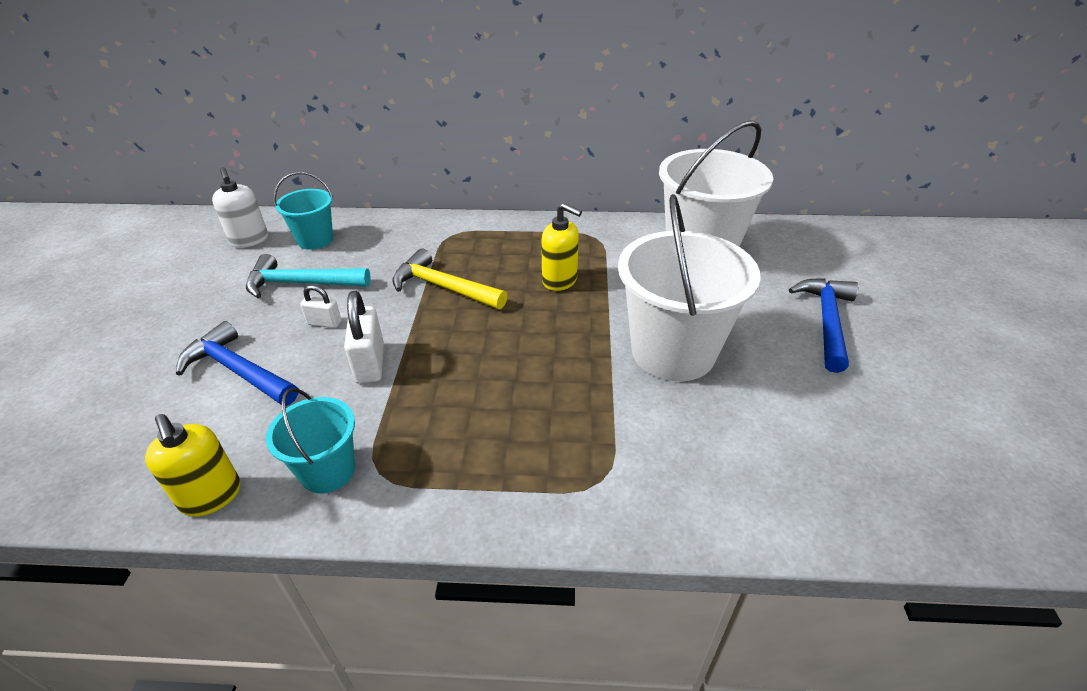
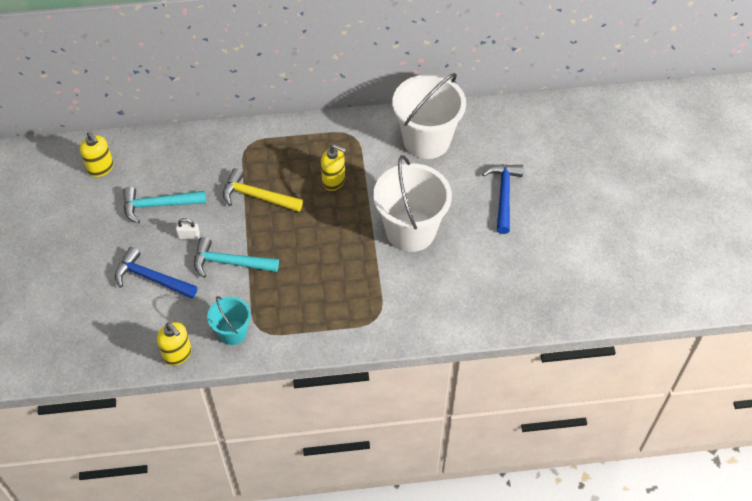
camera: 10 degrees left, 15 degrees up
white soap dispenser [212,167,268,248] -> yellow soap dispenser [80,132,114,177]
turquoise bucket [273,172,333,250] -> none
white padlock [344,291,384,384] -> turquoise hammer [194,237,279,278]

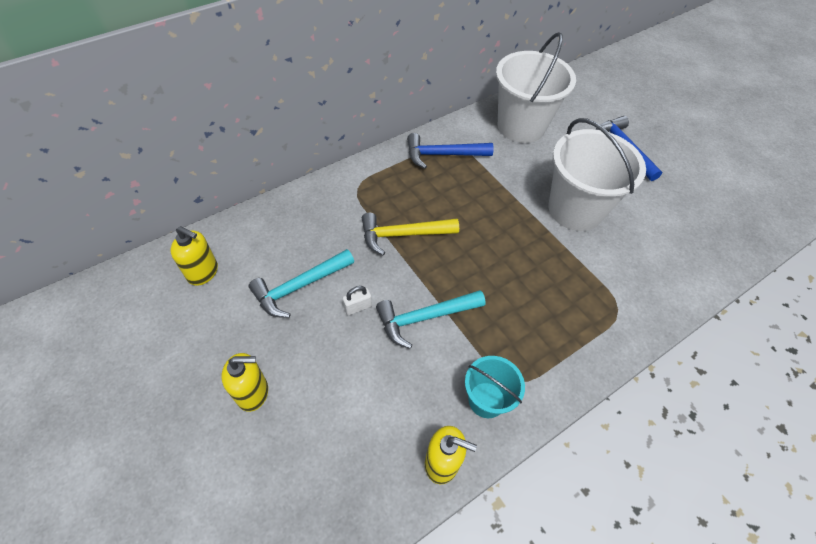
camera: 30 degrees left, 0 degrees up
blue hammer [115,247,197,299] -> blue hammer moved to [407,133,494,169]
yellow soap dispenser [321,144,346,191] -> yellow soap dispenser moved to [221,353,268,412]

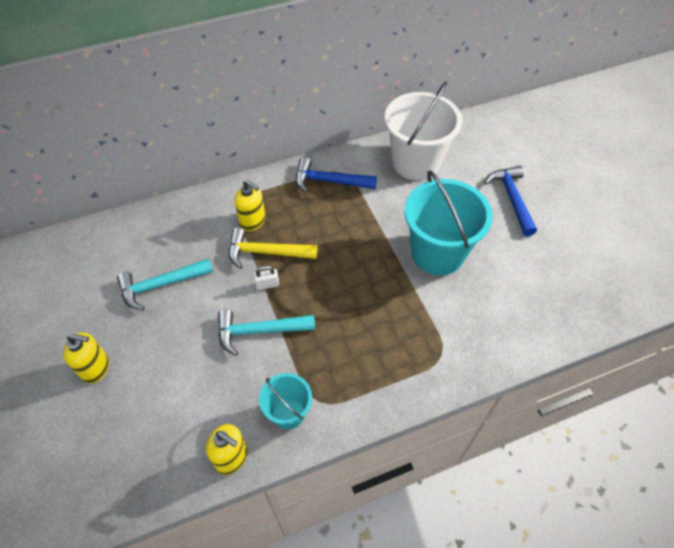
camera: 15 degrees right, 0 degrees up
yellow soap dispenser [170,226,218,286] -> yellow soap dispenser moved to [234,180,265,231]
white padlock [343,286,372,315] -> white padlock moved to [253,266,279,290]
white bucket [549,118,646,231] -> turquoise bucket [404,170,493,275]

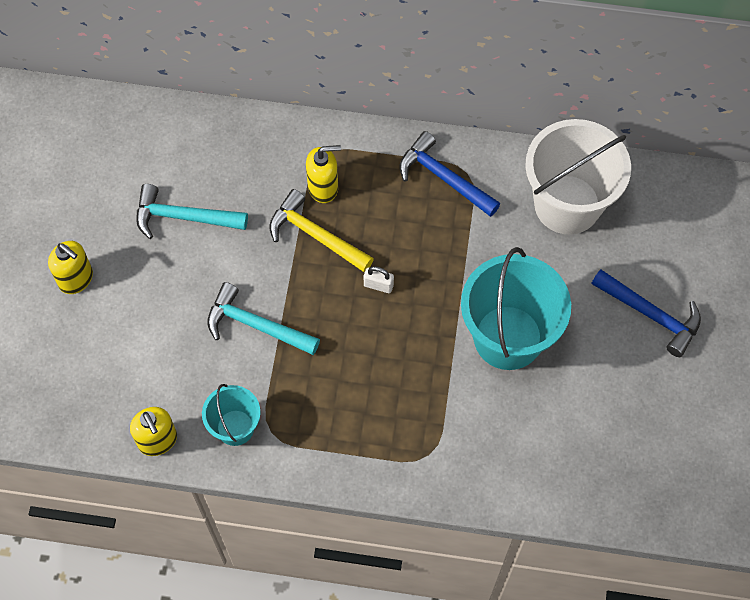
camera: 30 degrees right, 10 degrees up
yellow soap dispenser [234,180,265,231] -> yellow soap dispenser turned 75 degrees counterclockwise [306,145,341,203]
white padlock [253,266,279,290] -> white padlock moved to [364,266,394,293]
blue hammer [484,166,537,236] -> blue hammer turned 105 degrees clockwise [591,269,701,357]

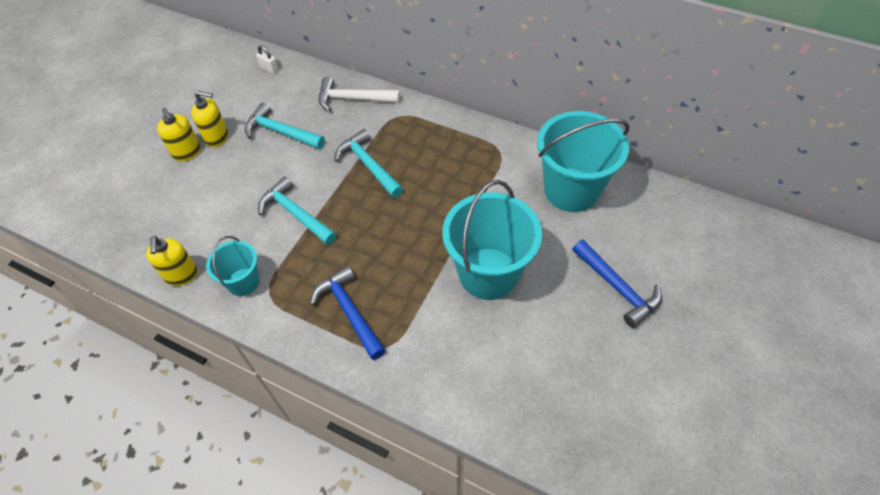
camera: 20 degrees right, 10 degrees down
yellow hammer [269,189,374,273] -> turquoise hammer [334,129,403,198]
yellow soap dispenser [306,145,341,203] -> yellow soap dispenser moved to [192,91,228,147]
white padlock [364,266,394,293] -> white padlock moved to [256,45,279,74]
blue hammer [400,131,500,217] -> blue hammer moved to [310,266,386,360]
white bucket [525,119,631,235] -> turquoise bucket [537,111,629,212]
none -> white hammer [319,77,400,111]

